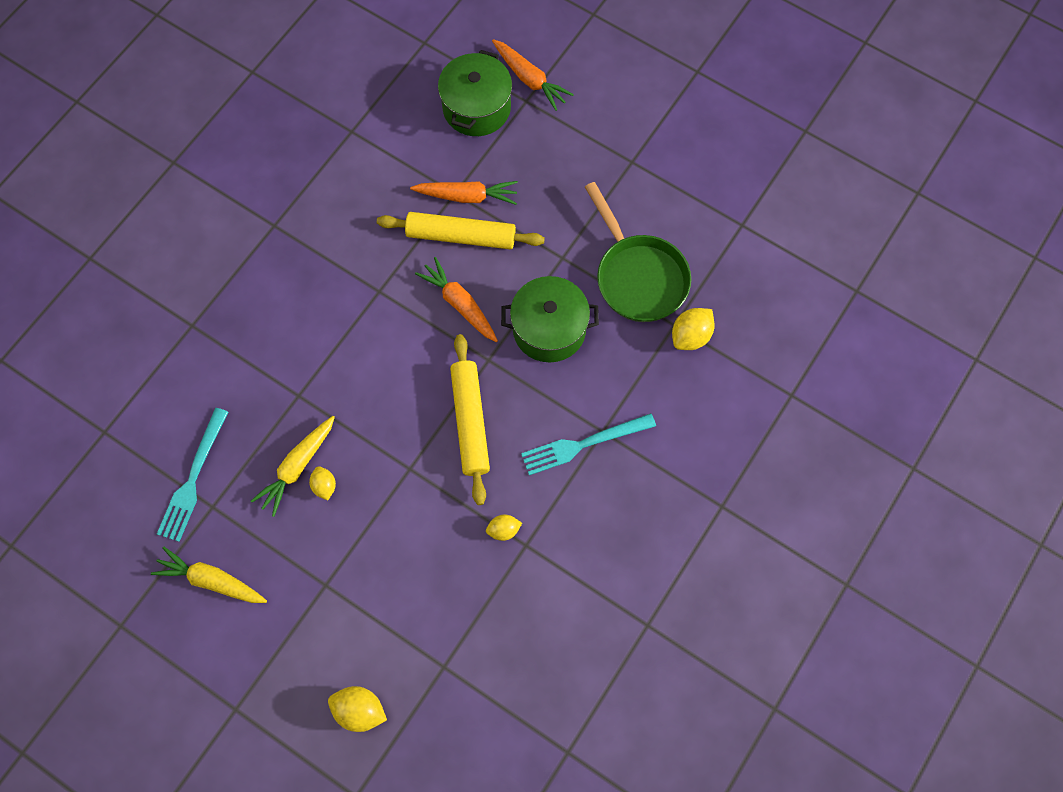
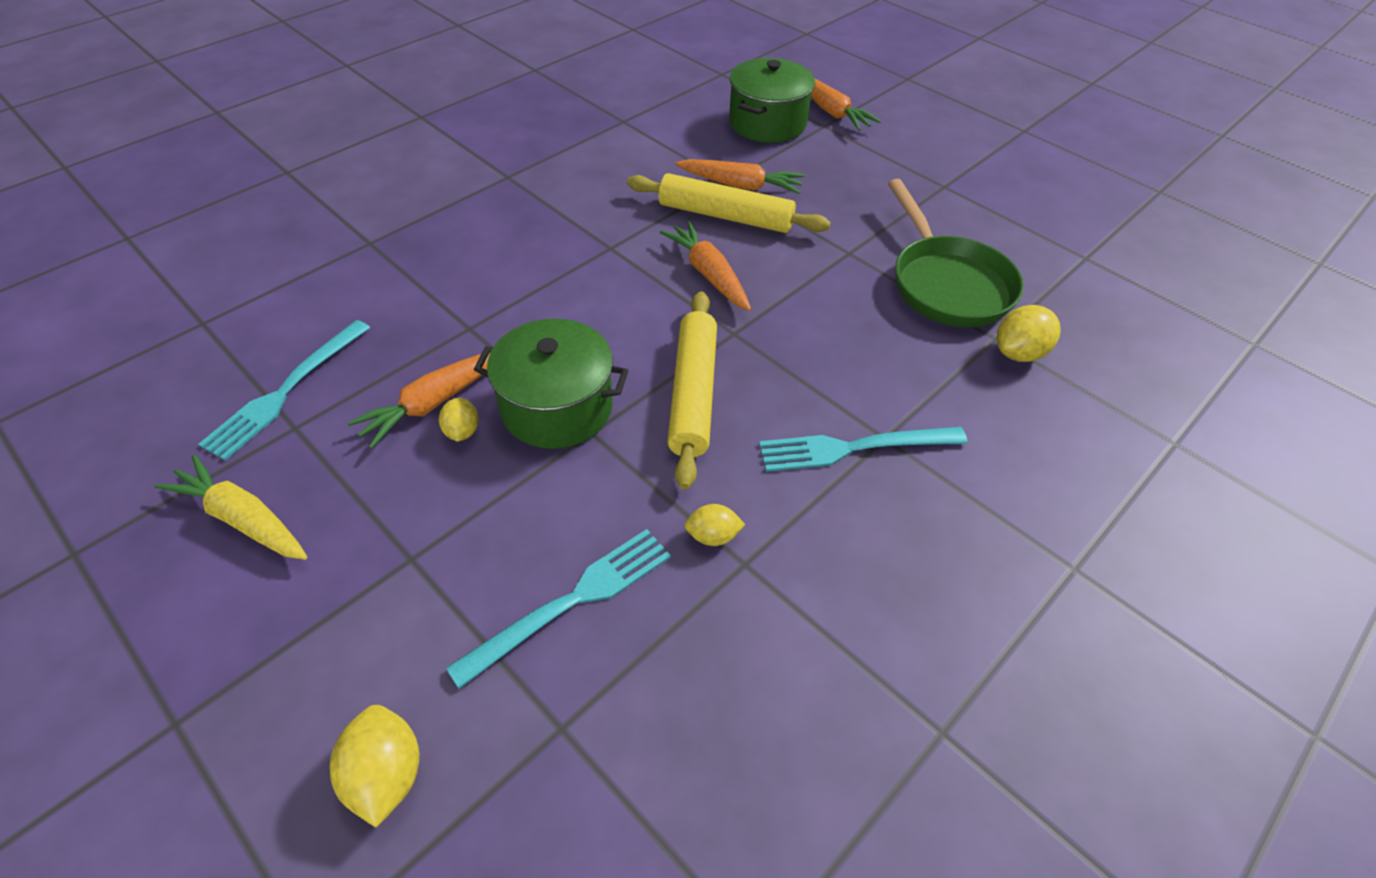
camera: 10 degrees right, 20 degrees down
yellow carrot [251,416,335,517] -> orange carrot [348,352,490,449]
yellow lemon [328,686,387,732] -> yellow lemon turned 45 degrees clockwise [330,705,419,828]
green pot [501,276,599,362] -> green pot moved to [474,319,629,449]
none -> turquoise fork [446,529,671,689]

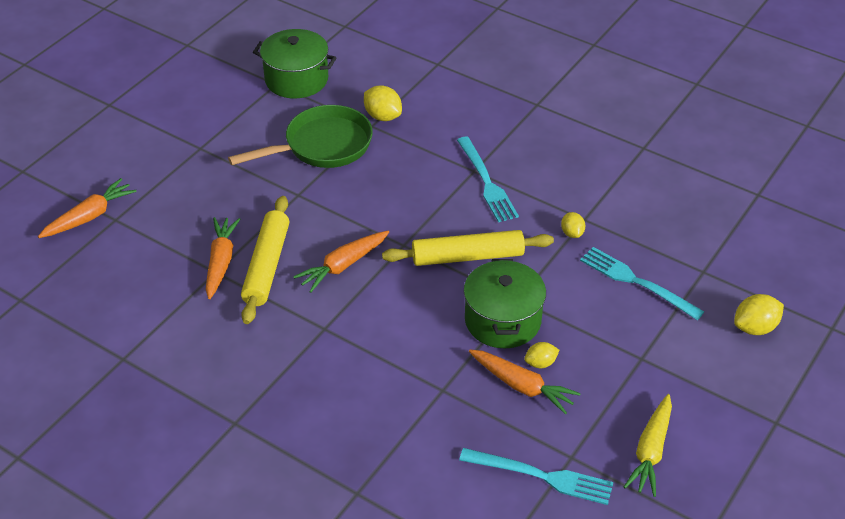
camera: 100 degrees left, 5 degrees down
green pot [729,58,815,143] -> green pot moved to [253,29,337,98]

